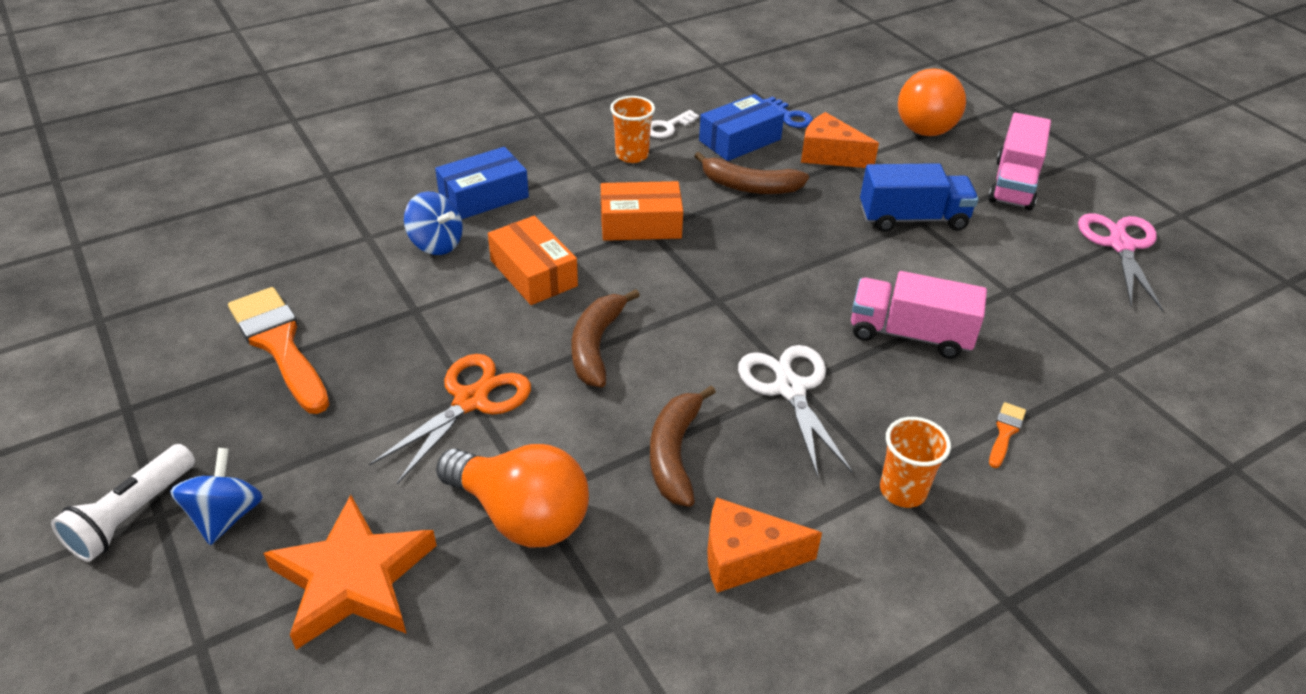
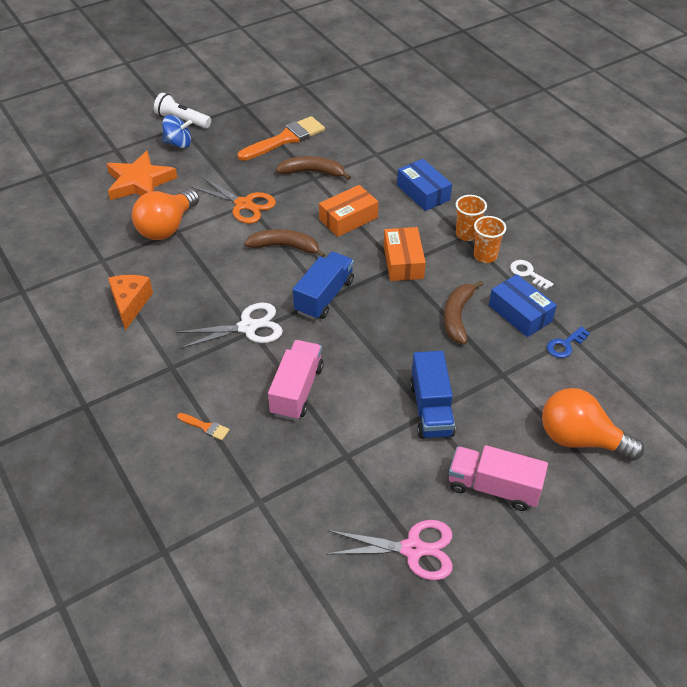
camera: 90 degrees right, 5 degrees up
blue spinning top [404,191,463,255] -> none
brown banana [650,385,716,507] -> brown banana moved to [276,156,351,180]
orange cheese [801,112,879,168] -> none
orange cup [880,417,951,508] -> orange cup moved to [455,195,487,241]
none -> blue truck [293,252,354,320]

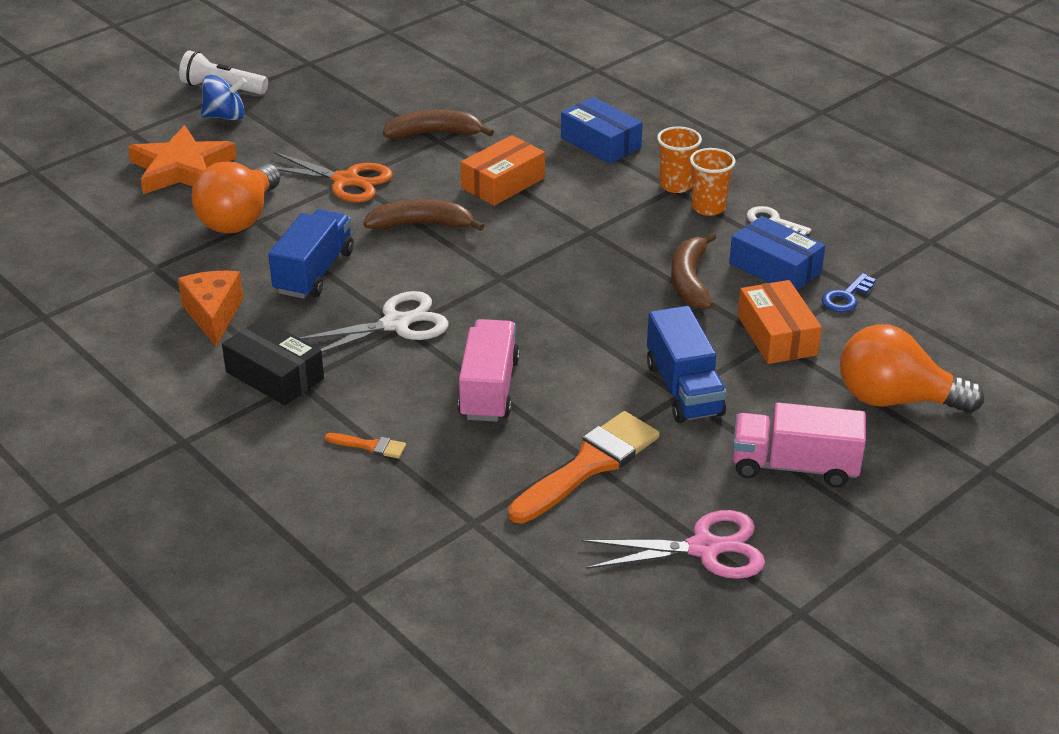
camera: 10 degrees left, 10 degrees down
orange brush [237,116,325,161] -> orange brush moved to [508,411,660,523]
blue truck [293,252,354,320] -> blue truck moved to [268,209,354,299]
orange box [384,227,426,281] -> orange box moved to [738,280,822,364]
none -> black box [222,318,324,406]

